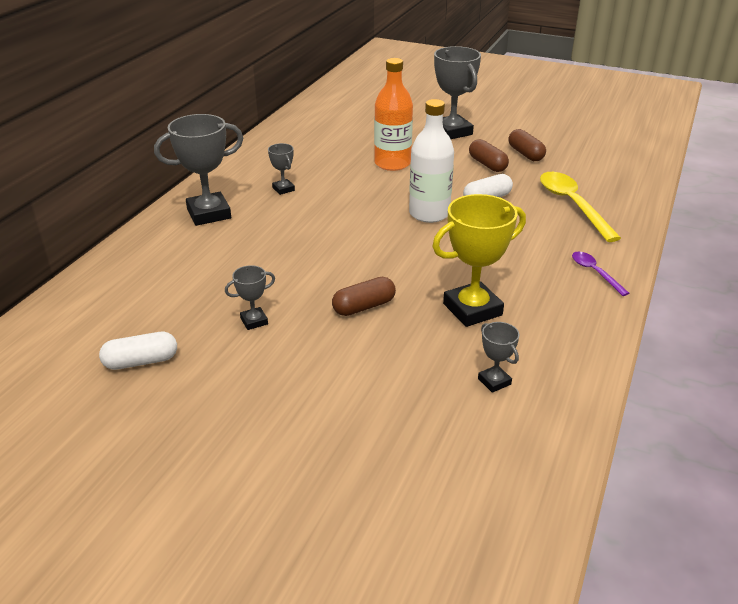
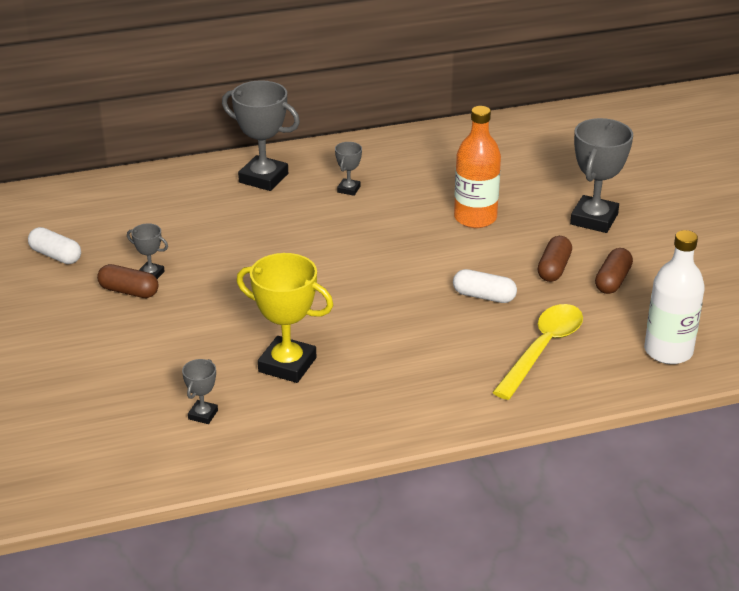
camera: 50 degrees right, 0 degrees up
brown capsule [332,277,396,316] -> brown capsule moved to [97,264,158,298]
white bottle [409,99,454,223] -> white bottle moved to [644,230,705,364]
purple spoon [572,252,629,296] -> none

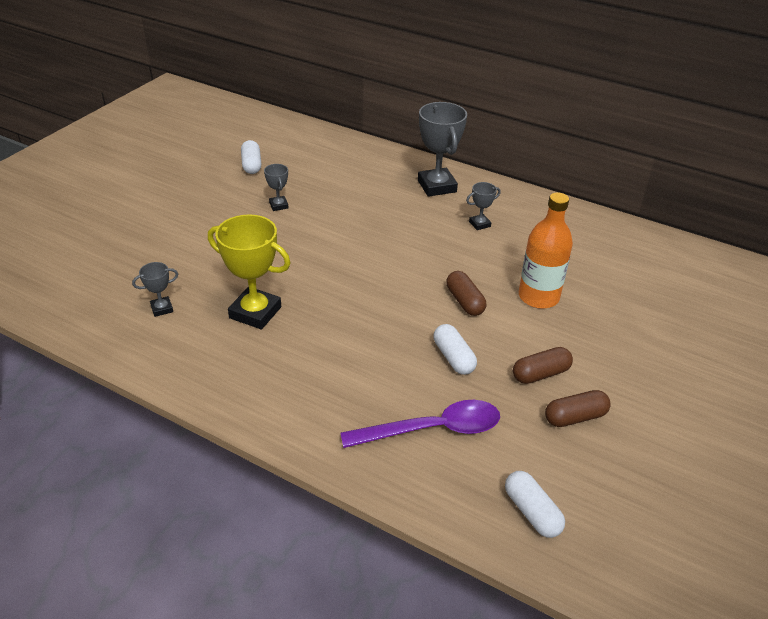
camera: 45 degrees right, 5 degrees up
brown capsule [97,264,158,298] -> brown capsule moved to [446,271,486,316]
yellow trophy [237,253,333,383] -> yellow trophy turned 45 degrees counterclockwise [208,214,291,329]
yellow spoon [492,304,583,400] -> purple spoon [340,400,500,448]
grey trophy [570,118,633,233] -> none
white bottle [644,230,705,364] -> white capsule [505,471,565,538]

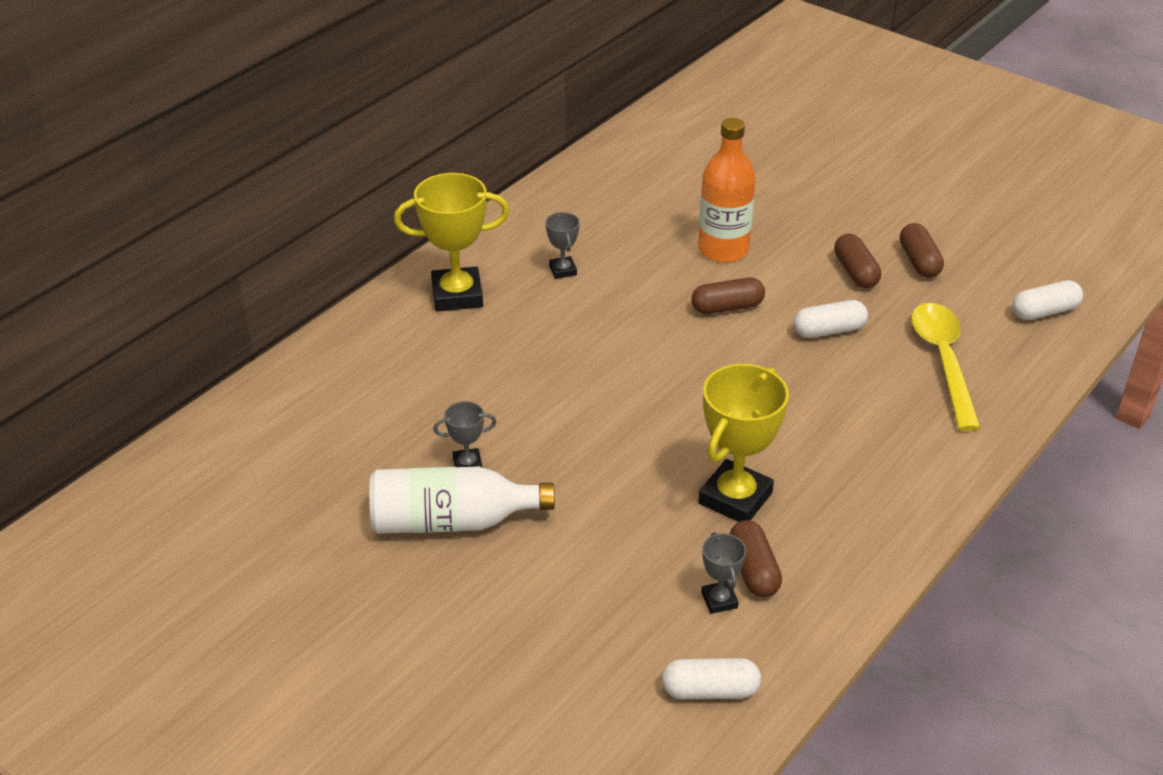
camera: 80 degrees left, 0 degrees up
white capsule [241,140,261,174] -> white capsule moved to [662,658,761,699]
purple spoon [340,400,500,448] -> yellow spoon [911,303,981,431]
grey trophy [418,102,467,197] -> yellow trophy [394,173,509,312]
none -> white bottle [369,467,555,534]
none -> brown capsule [730,520,782,597]

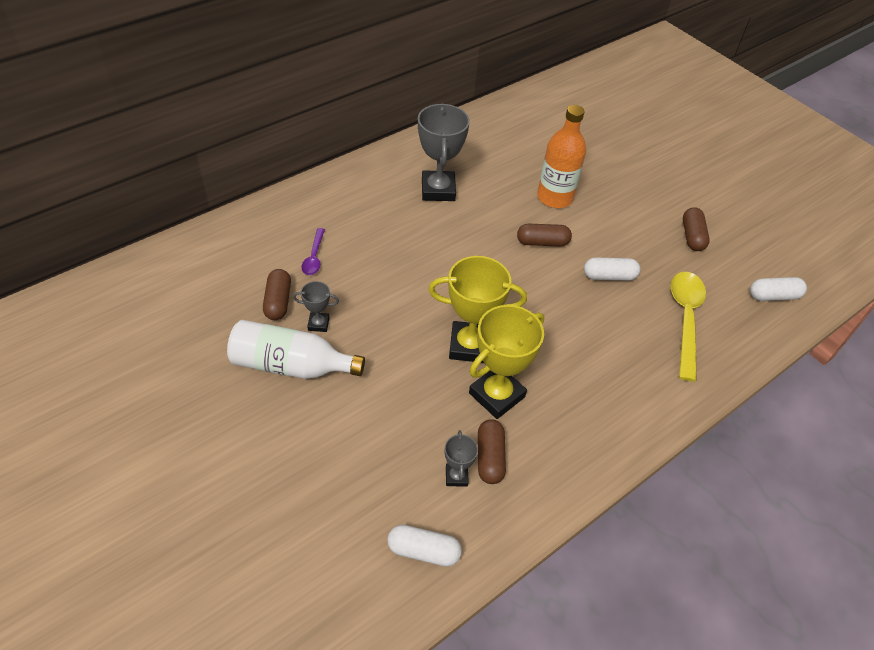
camera: 10 degrees right, 10 degrees up
yellow trophy [394,173,509,312] -> yellow trophy moved to [428,256,527,363]
grey trophy [546,212,580,279] -> grey trophy [418,104,470,201], size x2.03
brown capsule [834,233,881,288] -> brown capsule moved to [263,269,291,320]
none -> purple spoon [301,228,325,275]

